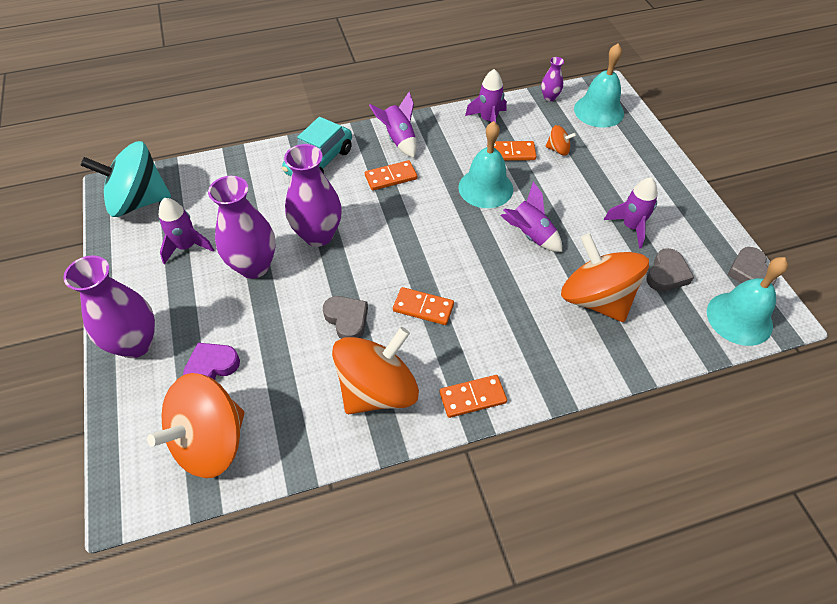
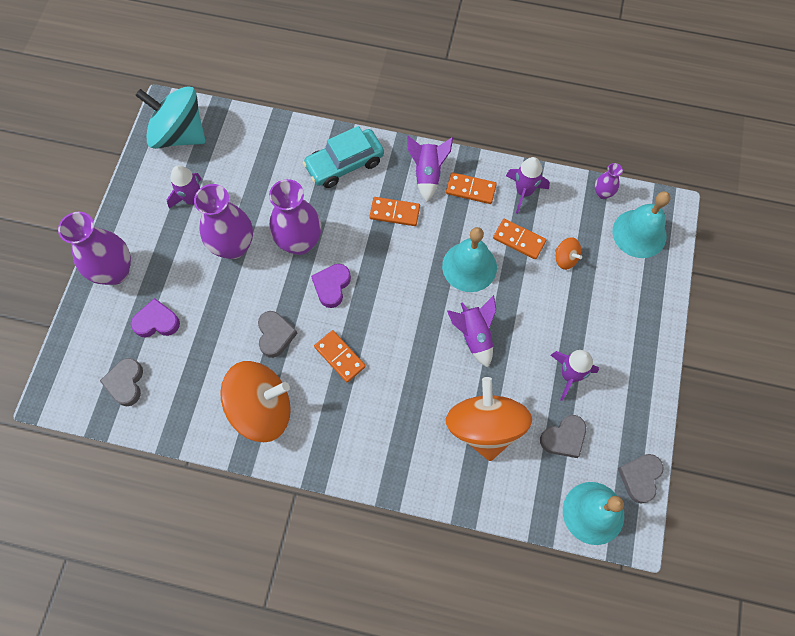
camera: 30 degrees right, 15 degrees up
orange spinning top [147,373,245,478] -> grey heart [100,358,143,406]
orange domino [440,375,507,418] -> orange domino moved to [446,172,497,204]
none -> purple heart [311,264,351,308]

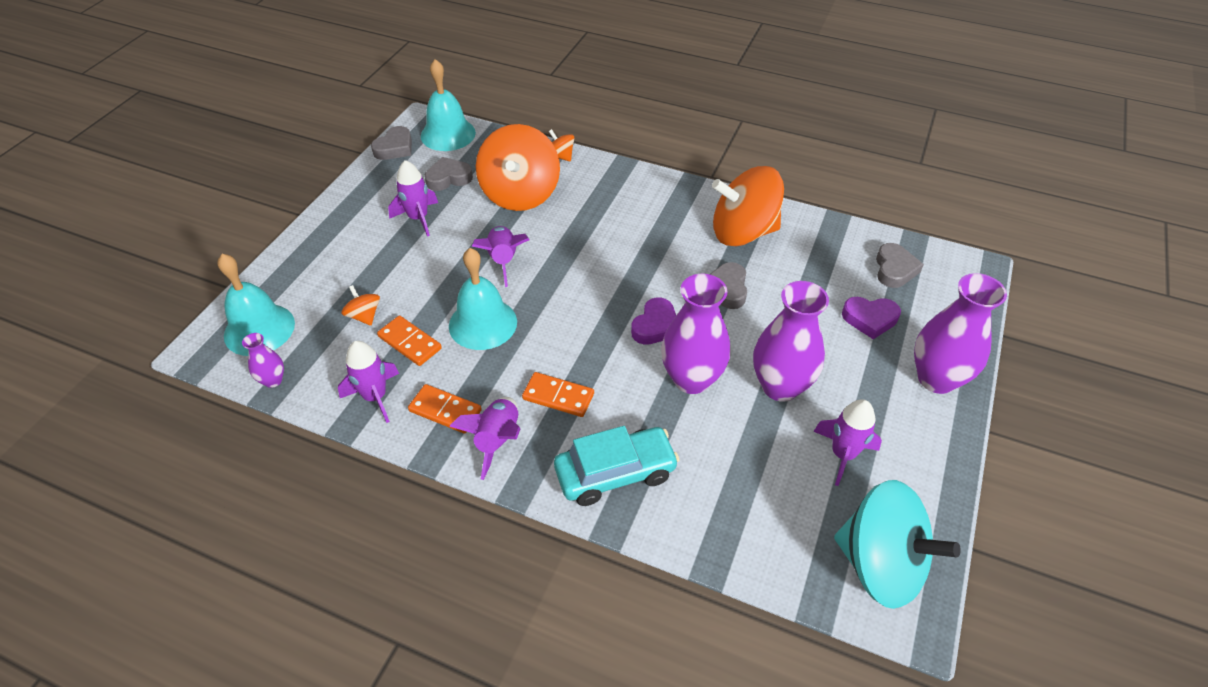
camera: 170 degrees left, 20 degrees down
orange domino [314,330,366,383] -> none
none -> orange spinning top [549,129,574,161]

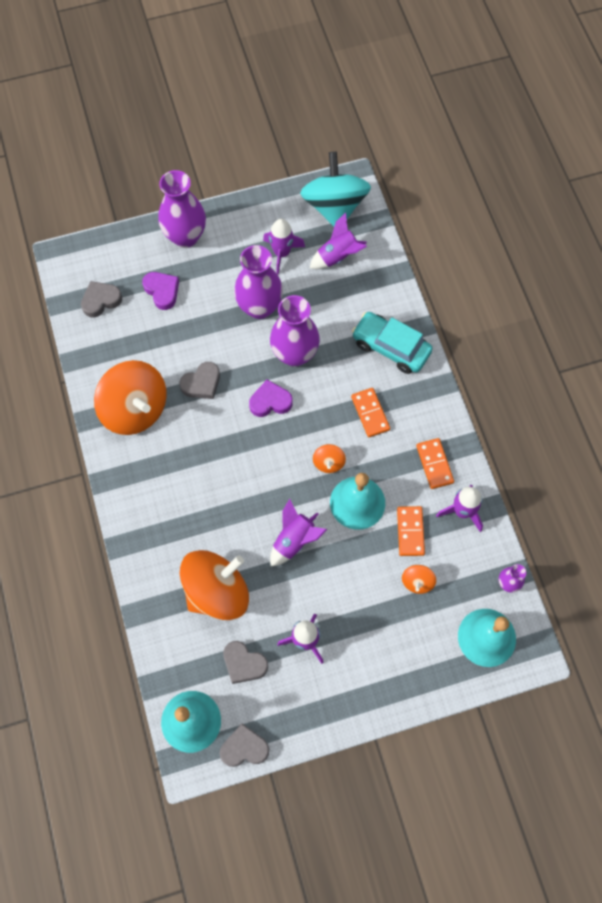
camera: 130 degrees left, 20 degrees up
purple rocket [449,397,520,480] -> purple rocket moved to [310,213,367,269]
orange spinning top [549,129,574,161] -> orange spinning top moved to [313,444,346,473]

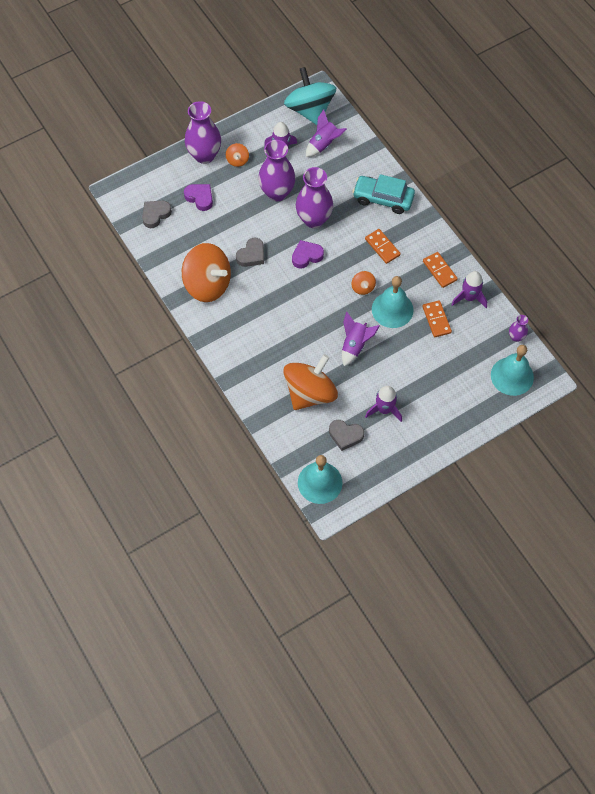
camera: 15 degrees left, 5 degrees down
grey heart [220,724,269,767] -> none
orange spinning top [402,565,436,594] -> orange spinning top moved to [226,143,249,167]

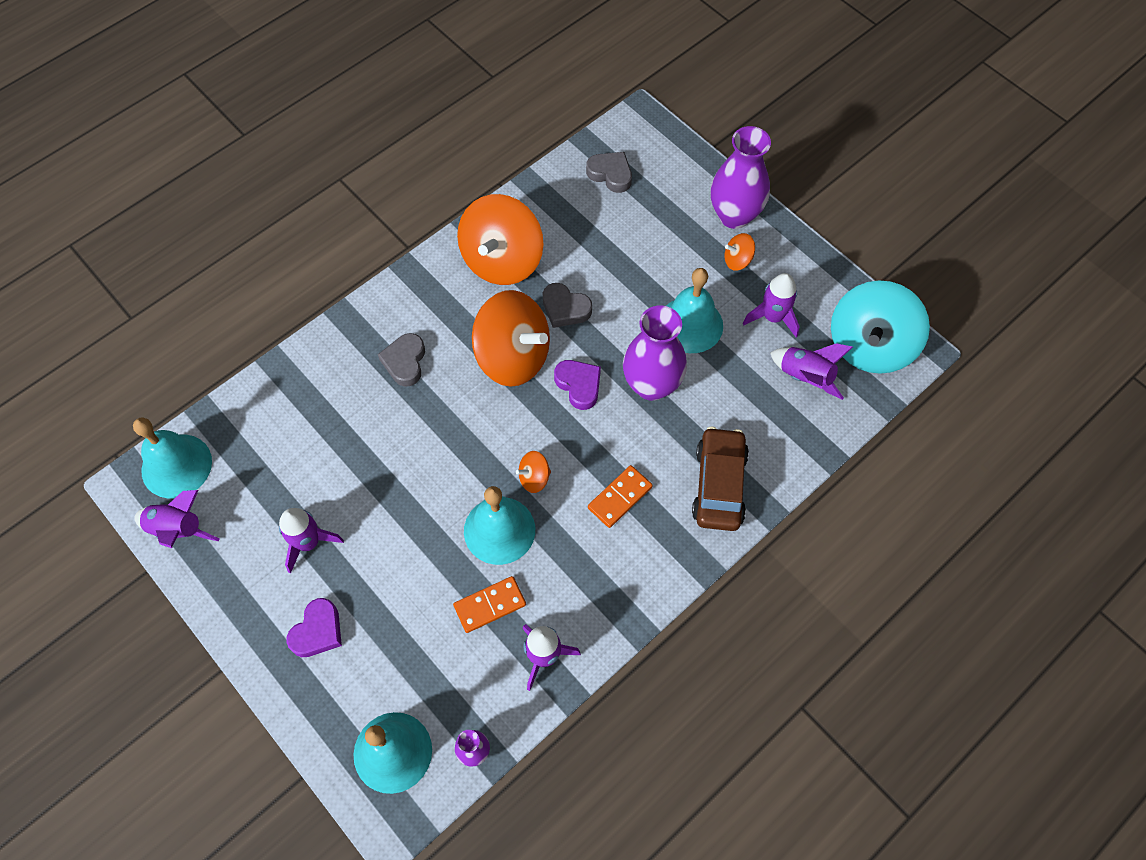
camera: 80 degrees right, 0 degrees up
purple heart [184,184,213,211] -> purple heart moved to [286,598,342,657]
purple vase [258,140,296,201] -> turquoise bell [666,268,723,353]
orange spinning top [283,354,338,410] -> orange spinning top moved to [472,290,550,387]
turquoise spinning top [284,67,336,125] -> turquoise spinning top turned 150 degrees clockwise [831,281,930,374]
grey heart [329,420,364,451] -> grey heart moved to [378,333,425,387]
purple rocket [342,312,380,366] -> purple rocket moved to [134,490,220,548]
turquoise car [352,174,415,214] -> brown car [692,427,749,531]
orange domino [423,252,458,288] -> none

